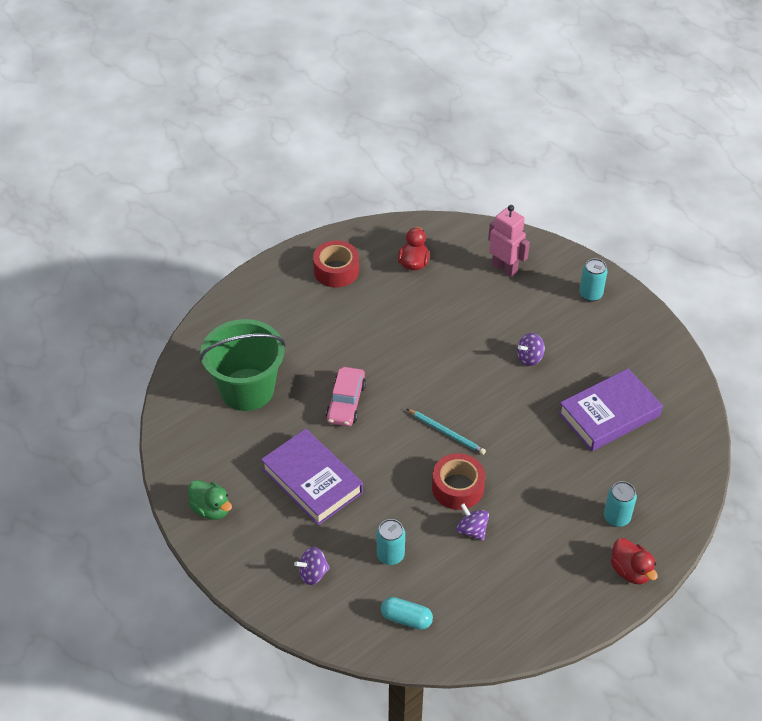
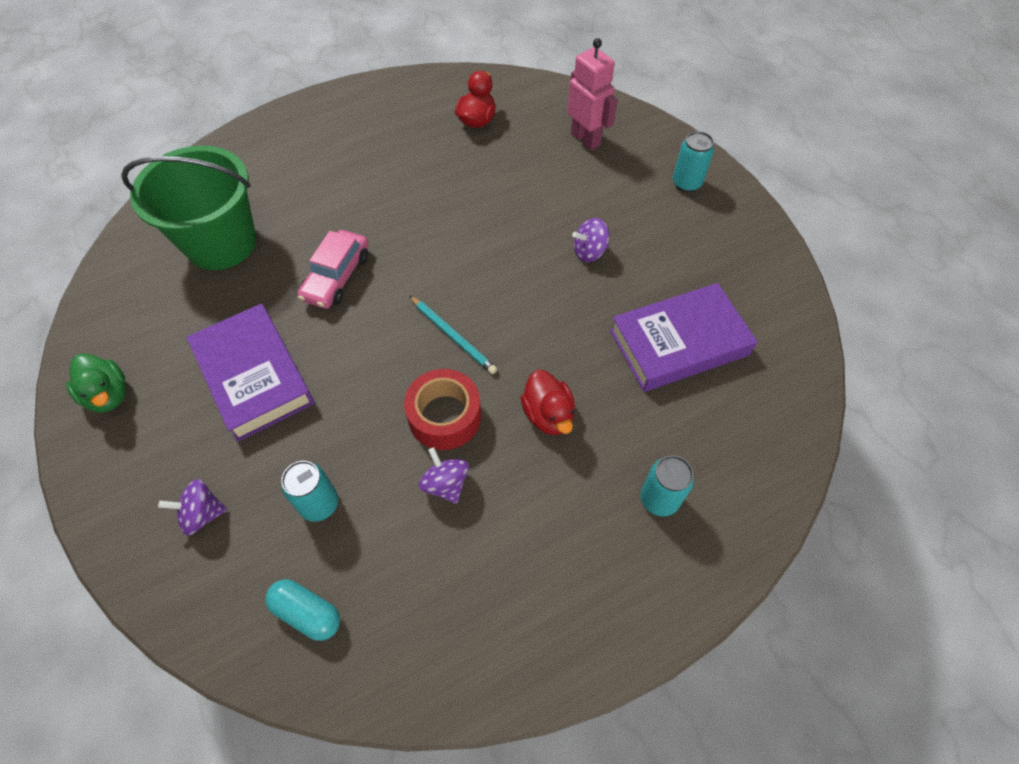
camera: 10 degrees right, 10 degrees up
red tape [313,240,359,288] -> none
red duck [611,538,658,585] -> red duck moved to [521,370,575,435]

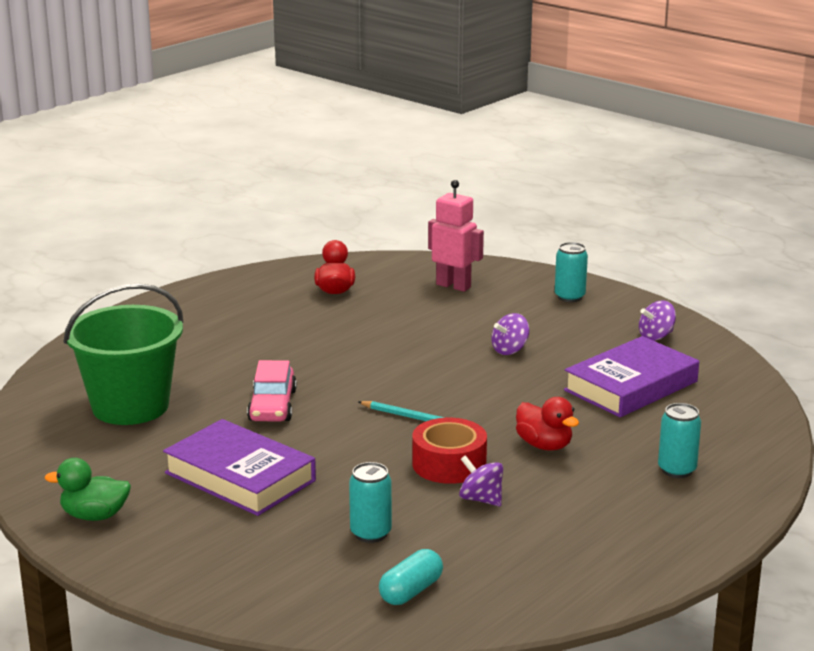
camera: 20 degrees left, 35 degrees down
green duck [66,353,126,413] -> green duck turned 150 degrees clockwise [45,458,131,521]
purple spinning top [158,479,227,536] -> purple spinning top moved to [639,300,676,341]
turquoise capsule [265,579,340,641] -> turquoise capsule turned 60 degrees counterclockwise [379,549,443,605]

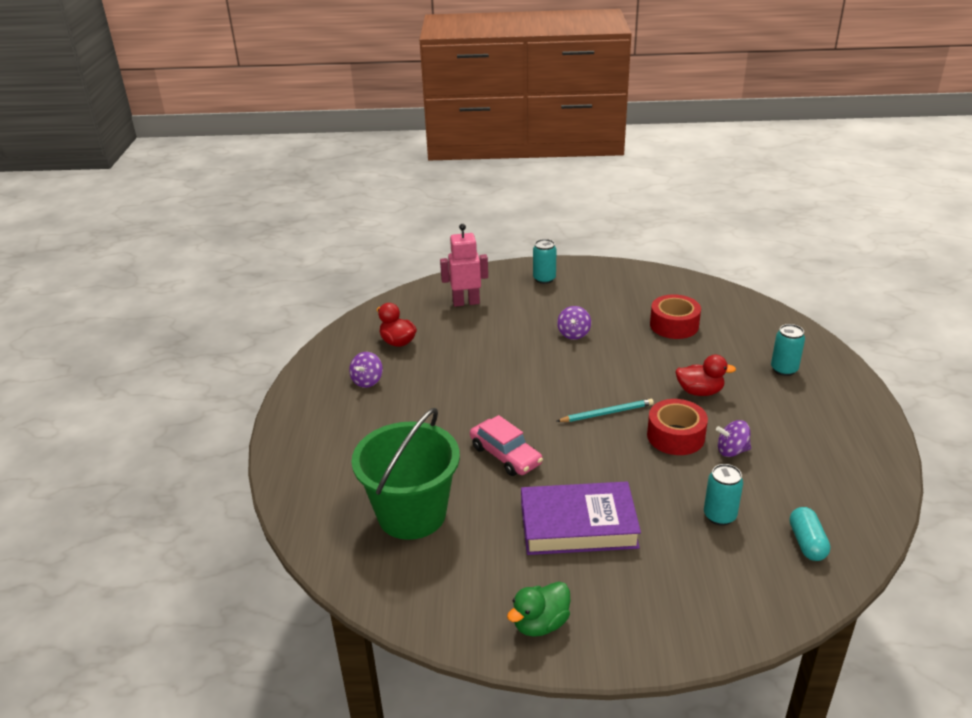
camera: 40 degrees left, 10 degrees up
purple book [564,336,699,417] -> red tape [650,294,701,339]
purple spinning top [639,300,676,341] -> purple spinning top moved to [349,352,383,388]

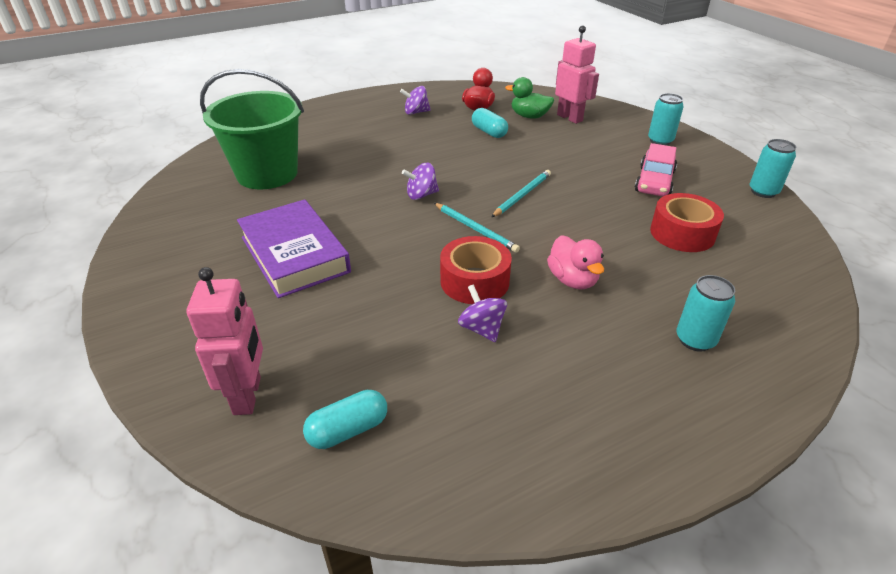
camera: 60 degrees right, 5 degrees up
pink car [470,415,543,476] -> pink car moved to [635,143,677,196]
green duck [507,582,570,637] -> green duck moved to [505,77,554,119]
purple spinning top [557,306,591,340] -> purple spinning top moved to [402,163,439,200]
red duck [675,354,736,396] -> pink duck [547,235,604,290]
turquoise can [704,464,743,526] -> turquoise can moved to [750,139,797,198]
none -> pink robot [187,267,263,415]
none -> turquoise capsule [472,108,508,138]
none -> turquoise pencil [492,170,551,217]

